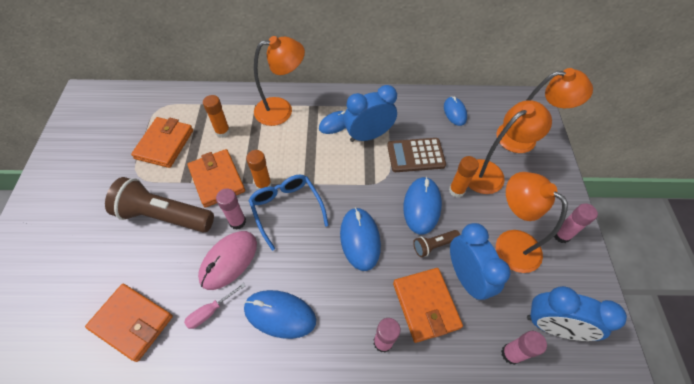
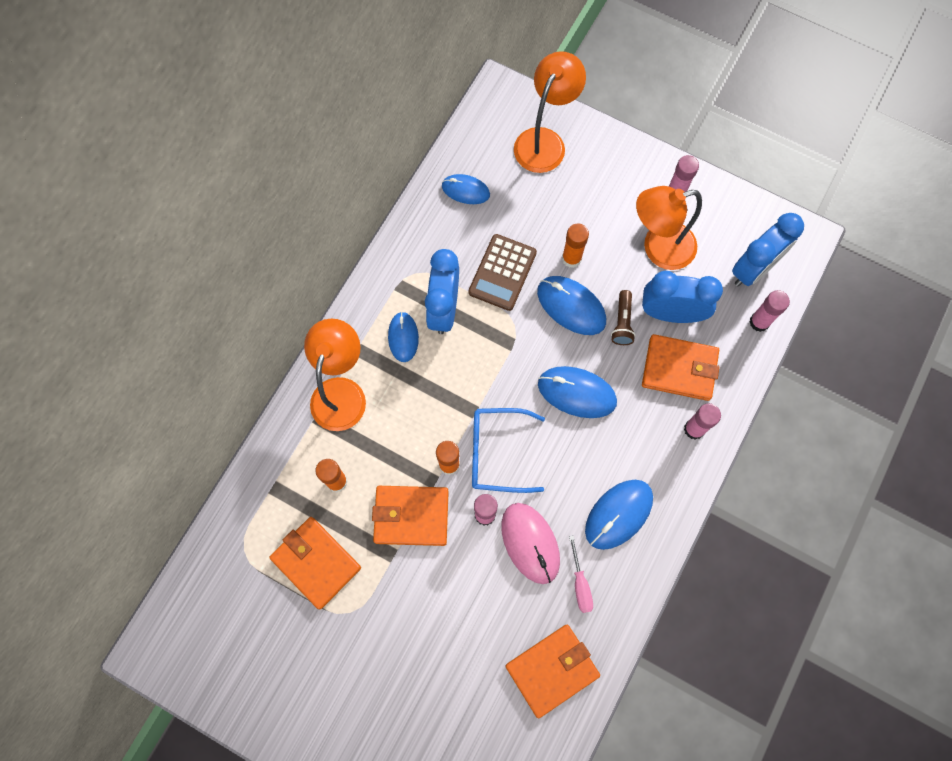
camera: 60 degrees left, 15 degrees up
brown flashlight [105,177,214,233] -> none
orange lamp [468,100,552,194] -> none

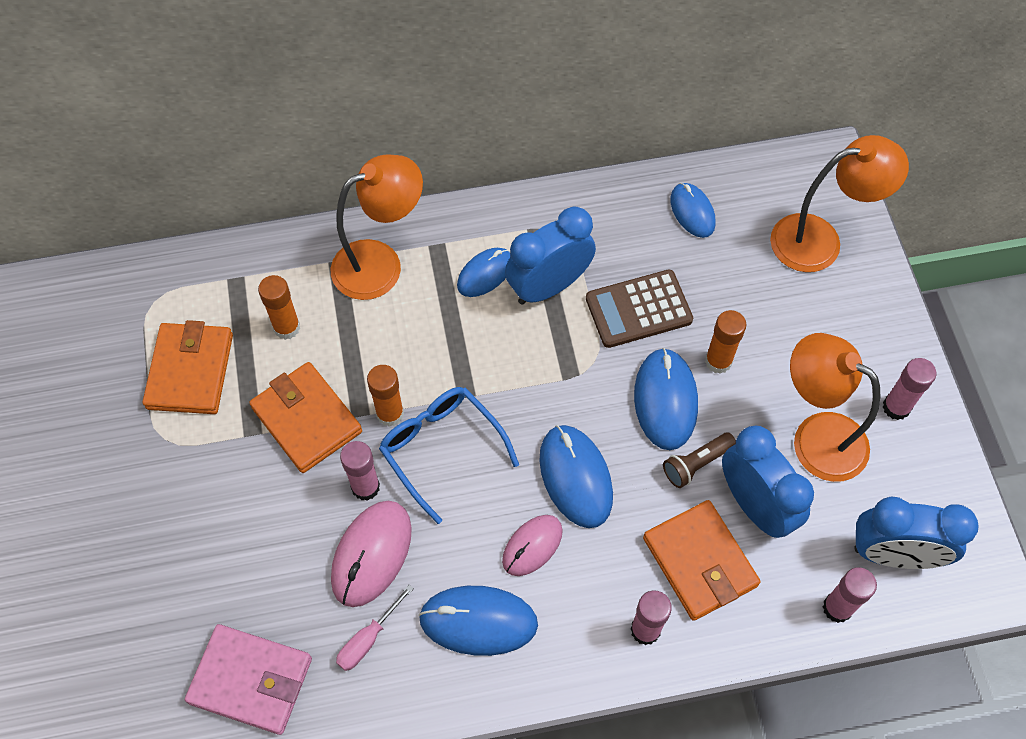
camera: 50 degrees right, 10 degrees down
orange wallet [506,625,600,718] -> pink wallet [185,624,312,735]
none -> pink mouse [502,515,563,576]

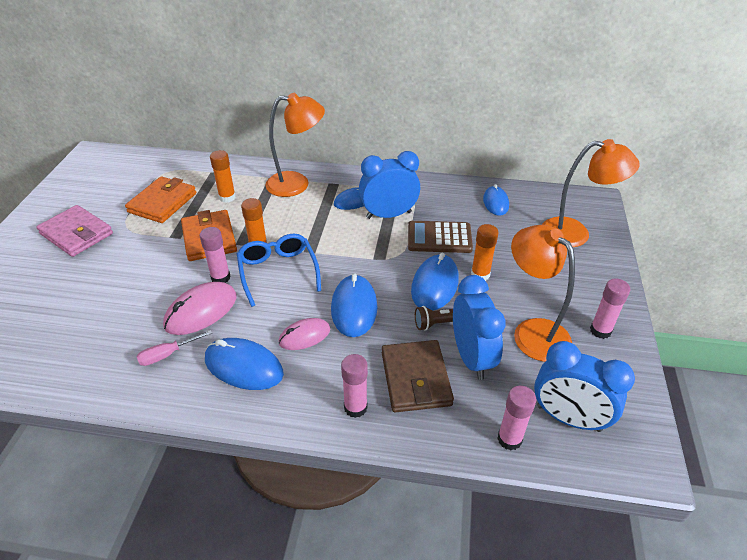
camera: 20 degrees right, 20 degrees down
pink wallet [185,624,312,735] -> pink wallet moved to [36,205,113,257]
orange wallet [643,500,761,621] -> brown wallet [382,340,454,412]

